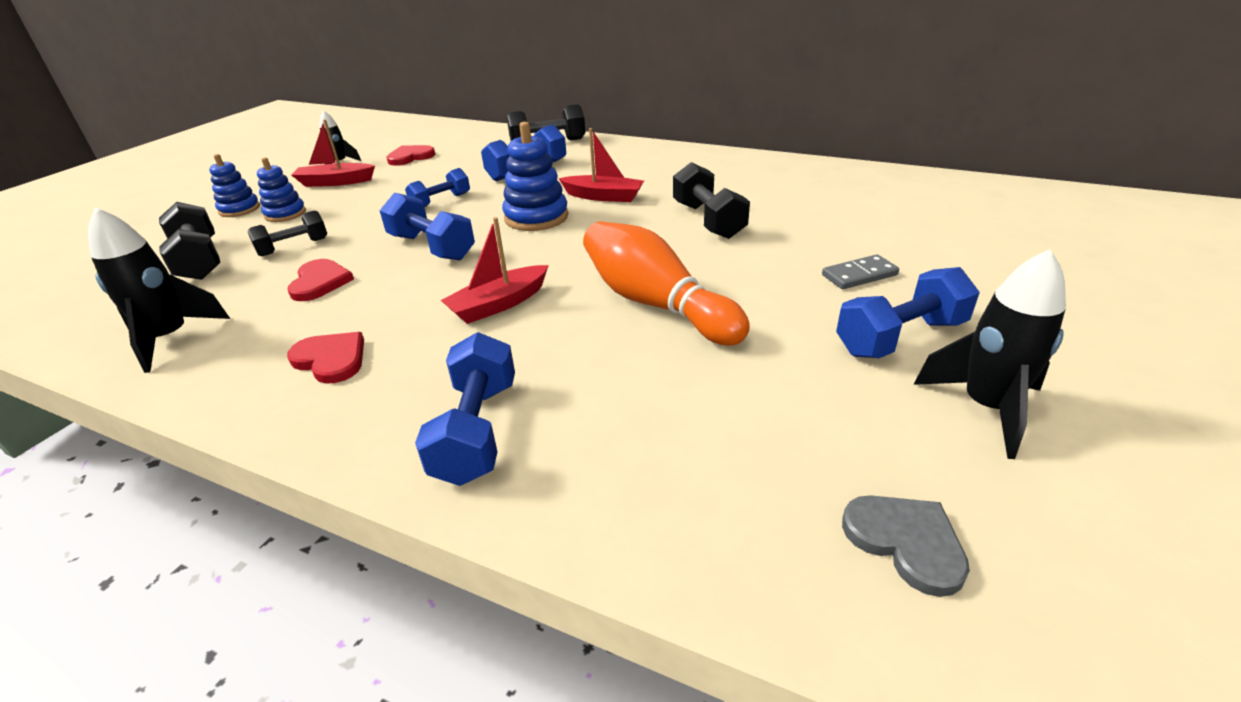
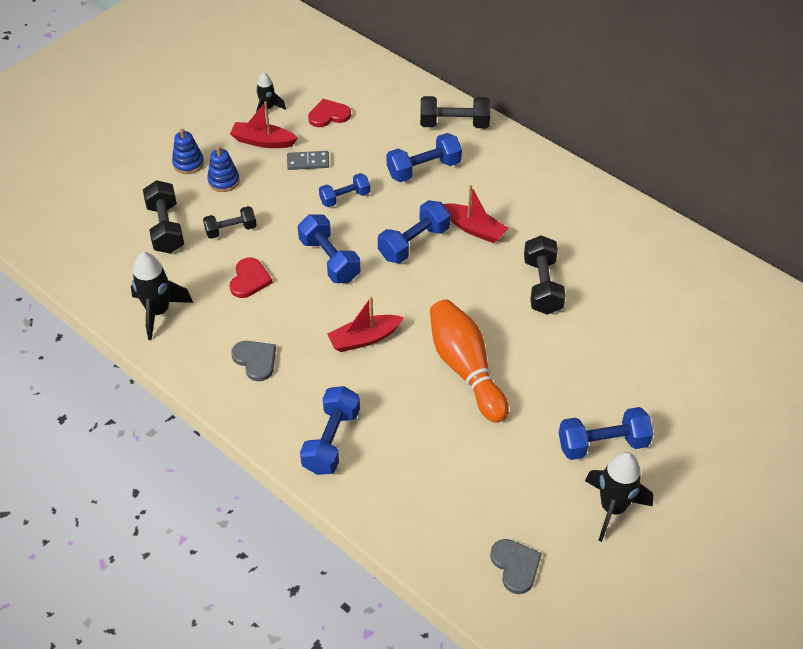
camera: 15 degrees right, 15 degrees up
red heart [287,332,364,384] -> grey heart [231,341,276,381]
blue stacking toy [502,122,568,231] -> blue dumbbell [378,200,450,263]
grey domino [822,254,899,289] -> grey domino moved to [287,151,329,170]

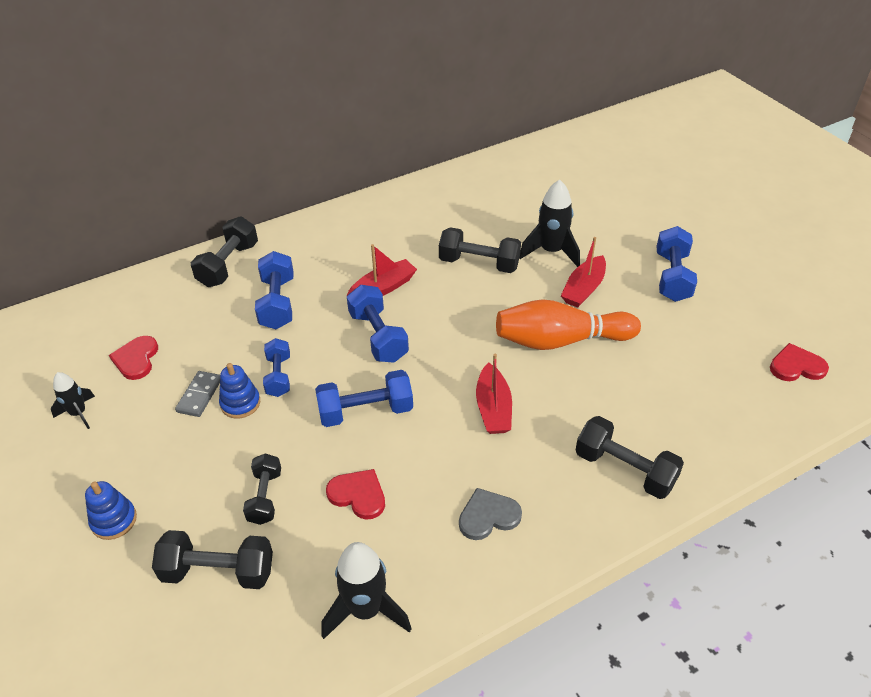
camera: 70 degrees left, 5 degrees down
blue stacking toy [207,146,240,192] -> blue stacking toy moved to [219,363,260,419]
red boat [230,101,298,148] -> red boat moved to [561,237,606,308]
blue dumbbell [300,386,360,475] -> black dumbbell [576,416,684,499]
grey heart [490,539,542,594] -> red heart [770,343,829,381]
black rocket [585,452,654,542] -> black rocket moved to [519,179,580,267]

